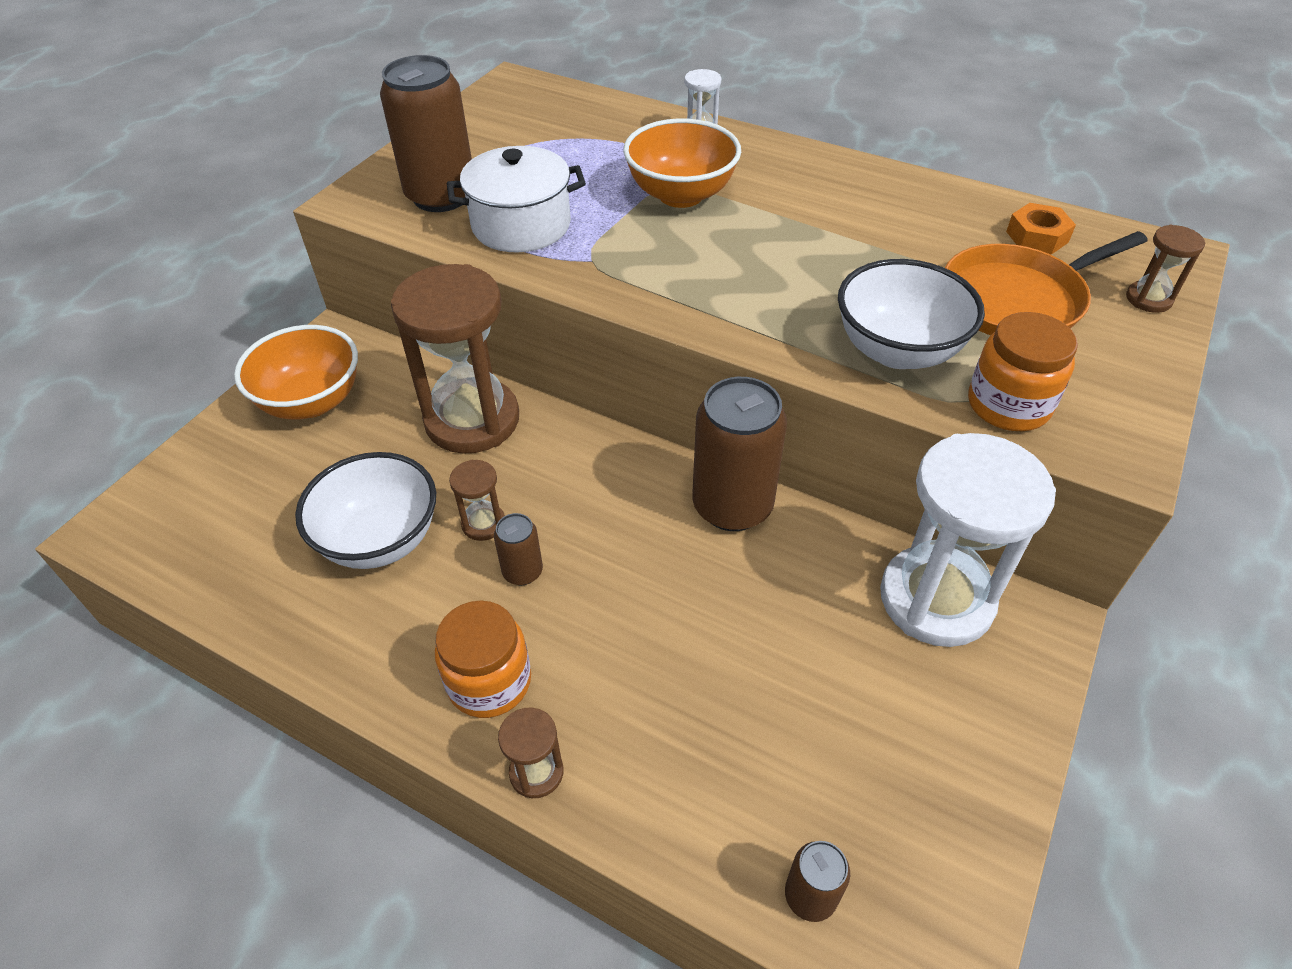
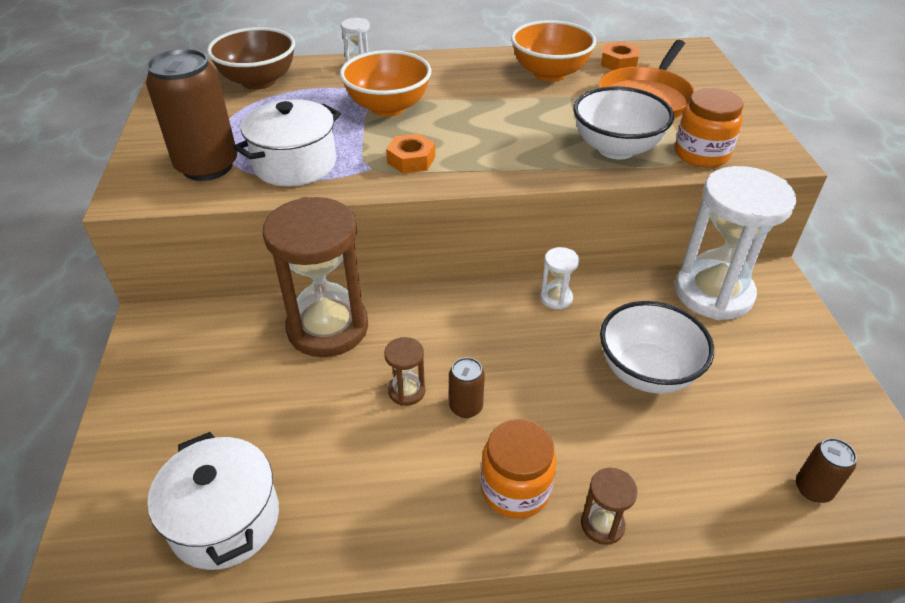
camera: 35 degrees left, 5 degrees down
orange bowl [234,325,358,419] -> orange bowl moved to [511,20,596,82]
white bowl [295,452,436,569] -> white bowl moved to [600,301,714,394]
brown can [692,377,787,531] -> white hourglass [540,247,579,309]
brown hourglass [1126,225,1205,313] -> none
none -> white pot [147,432,279,570]
none -> brown bowl [207,27,295,90]
none -> orange nut [386,134,435,174]

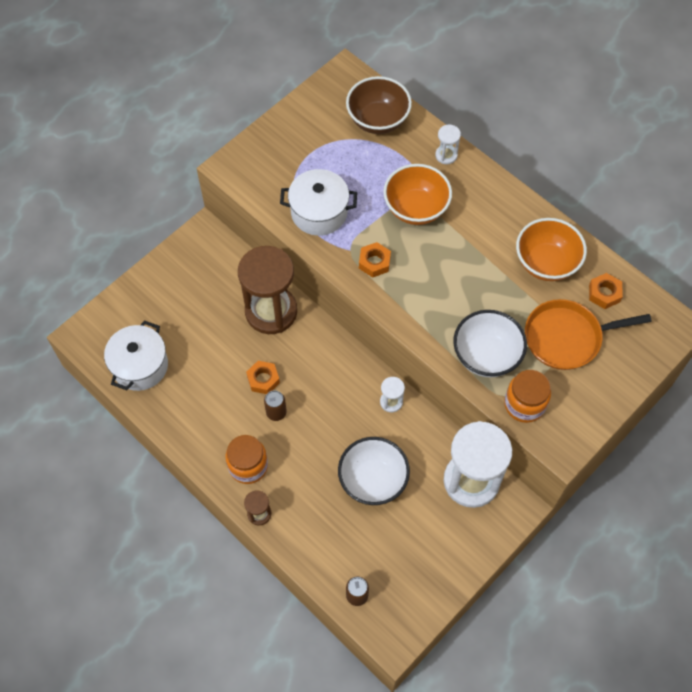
camera: 50 degrees right, 20 degrees up
brown can [146,49,237,181] -> none
brown hourglass [384,337,425,406] -> orange nut [246,361,280,394]

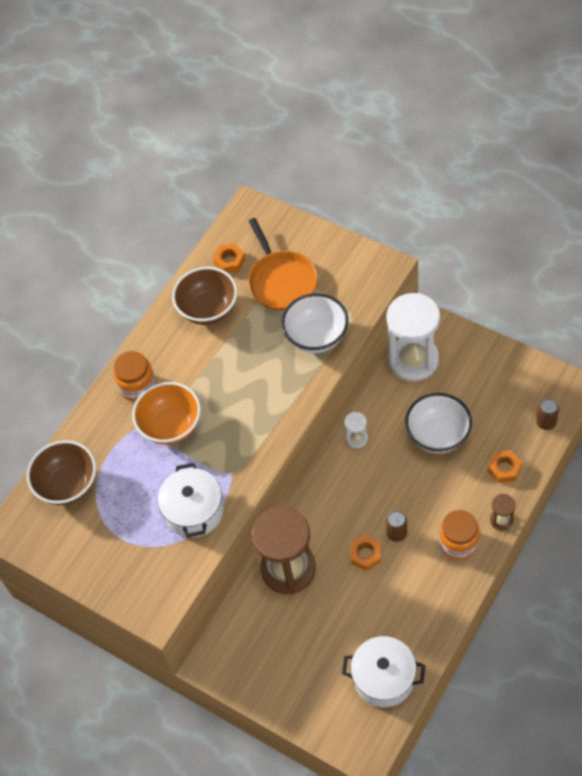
camera: 95 degrees left, 5 degrees down
orange nut [359,242,391,278] -> orange nut moved to [488,450,522,483]
white hourglass [435,125,461,164] -> none
orange jar [504,370,551,423] -> orange jar moved to [113,351,156,402]
orange bowl [516,218,587,281] -> brown bowl [172,267,237,325]

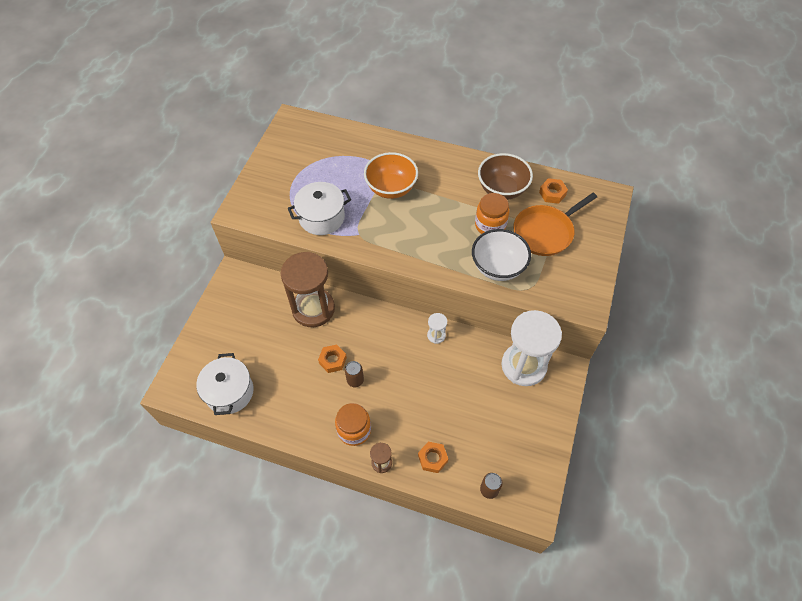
camera: 70 degrees right, 0 degrees up
brown bowl [27,440,96,505] -> none
orange jar [113,351,156,402] -> orange jar moved to [475,193,509,234]
white bowl [405,393,472,453] -> none

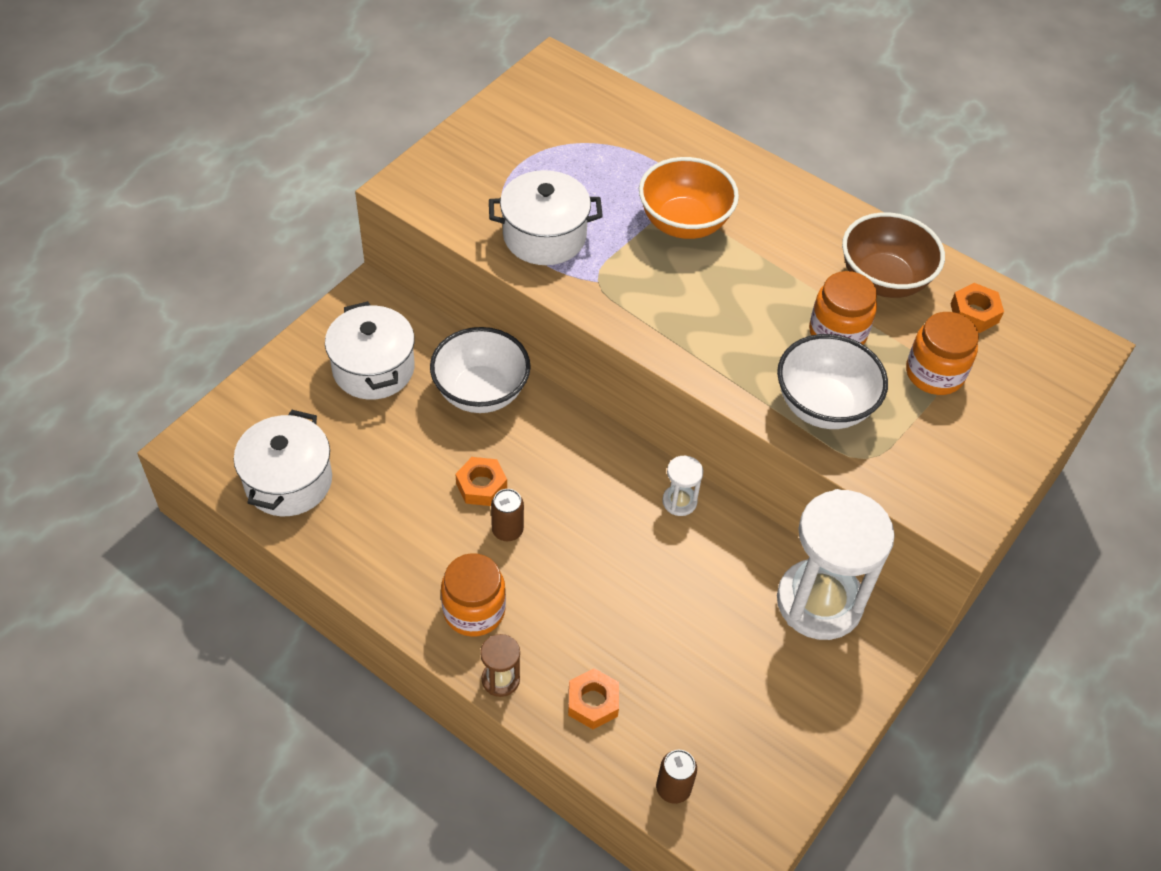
camera: 15 degrees right, 5 degrees down
brown hourglass [281,252,335,327] -> white bowl [430,327,531,413]
orange pan [513,193,597,256] -> orange jar [906,312,979,395]
none -> white pot [325,301,415,400]

